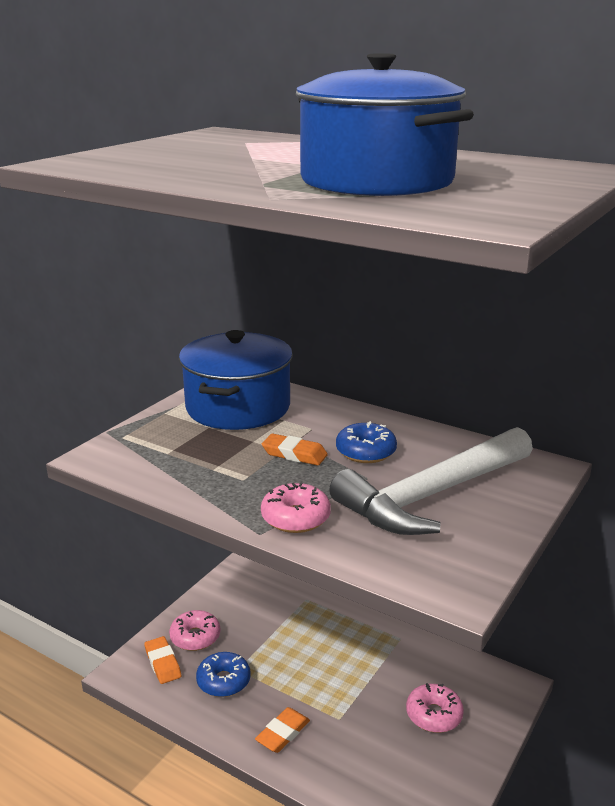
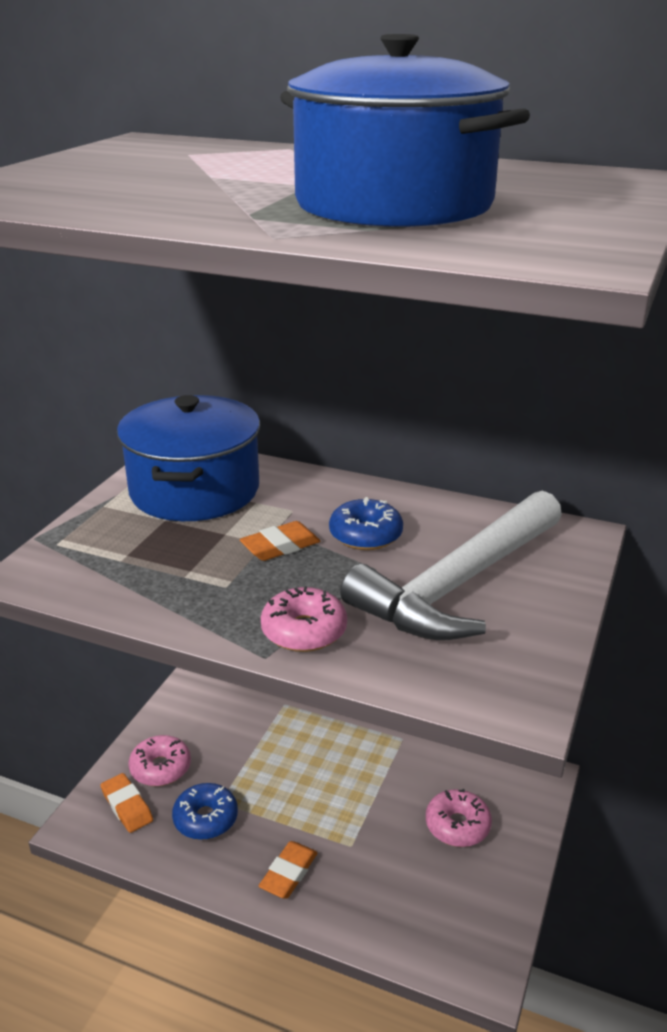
camera: 10 degrees left, 5 degrees up
orange eraser [262,434,328,466] -> orange eraser turned 45 degrees counterclockwise [240,521,321,561]

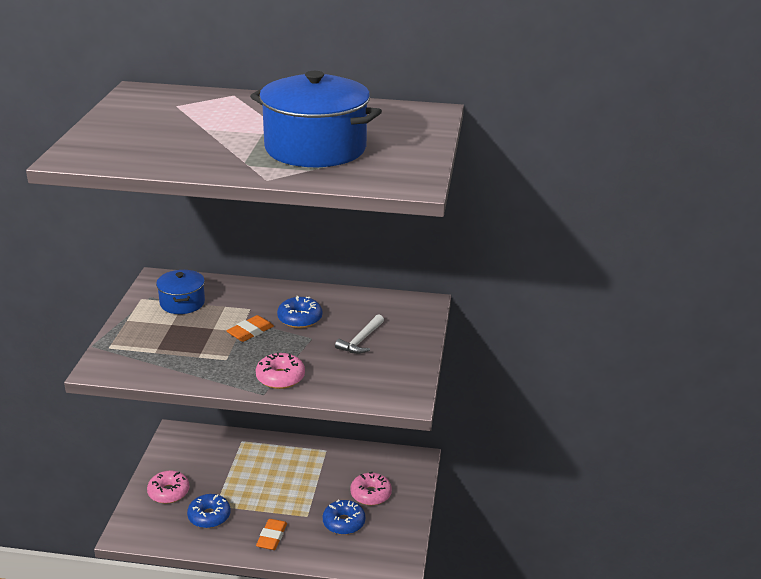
camera: 15 degrees left, 0 degrees up
orange eraser [101,773,153,833] -> none
blue pot [117,395,260,521] -> blue pot [156,270,205,314], size x0.53
white hammer [340,491,562,640] -> white hammer [335,314,384,354], size x0.42
none -> blue donut [323,499,365,535]

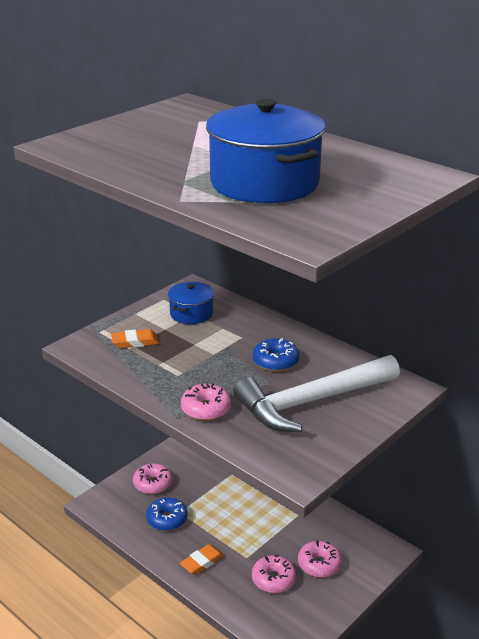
camera: 35 degrees right, 0 degrees up
orange eraser [226,315,274,342] -> orange eraser moved to [111,329,159,348]
blue donut [323,499,365,535] -> pink donut [252,555,296,593]
white hammer [335,314,384,354] -> white hammer [233,355,400,432], size x2.37

